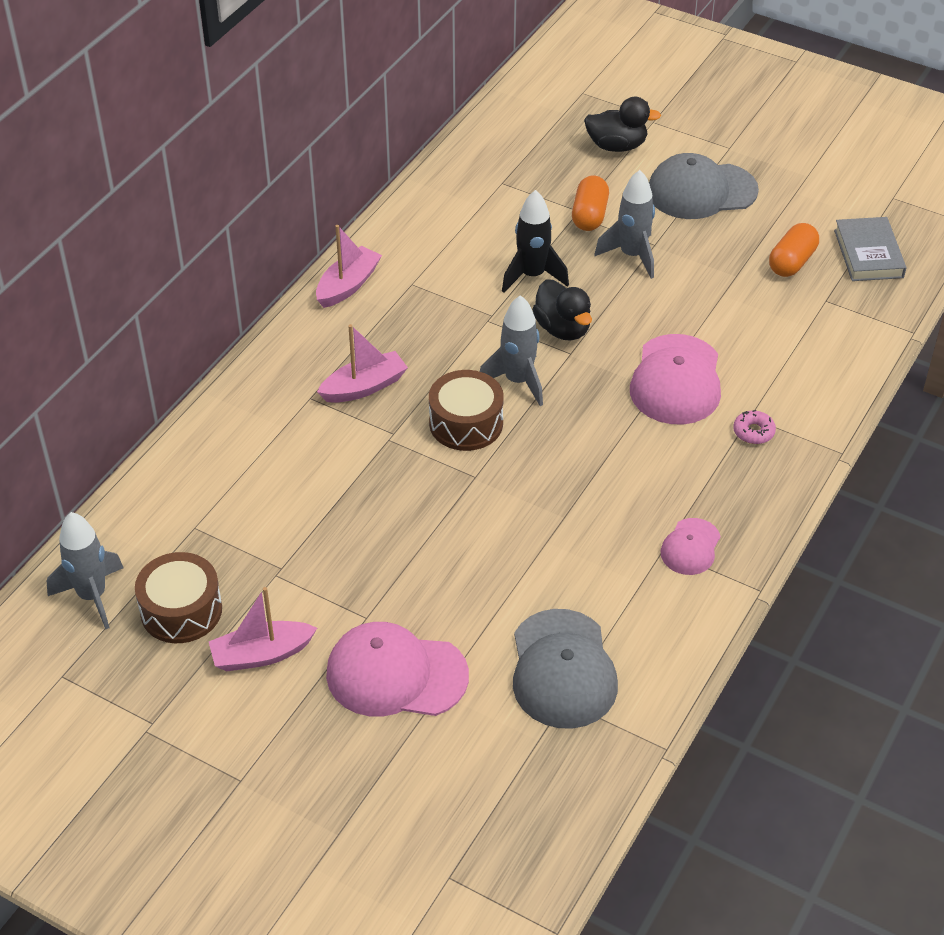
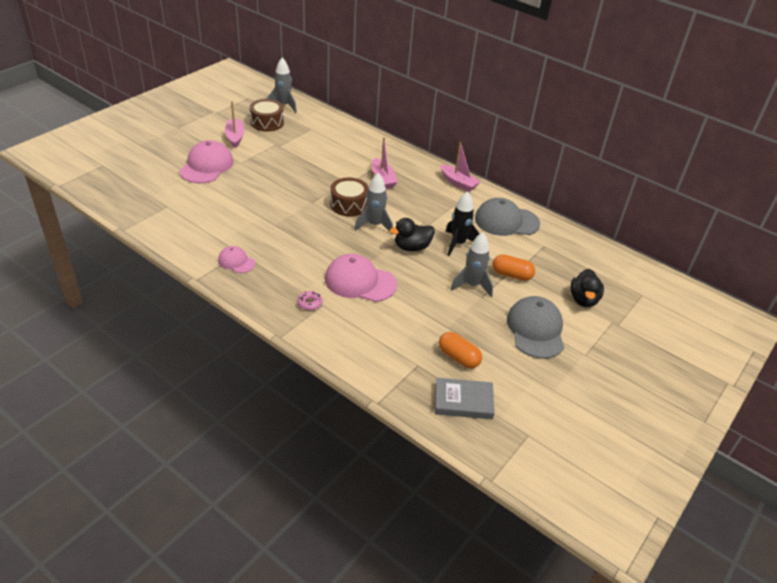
camera: 95 degrees right, 5 degrees down
grey cap [513,609,618,729] -> grey cap moved to [475,198,540,236]

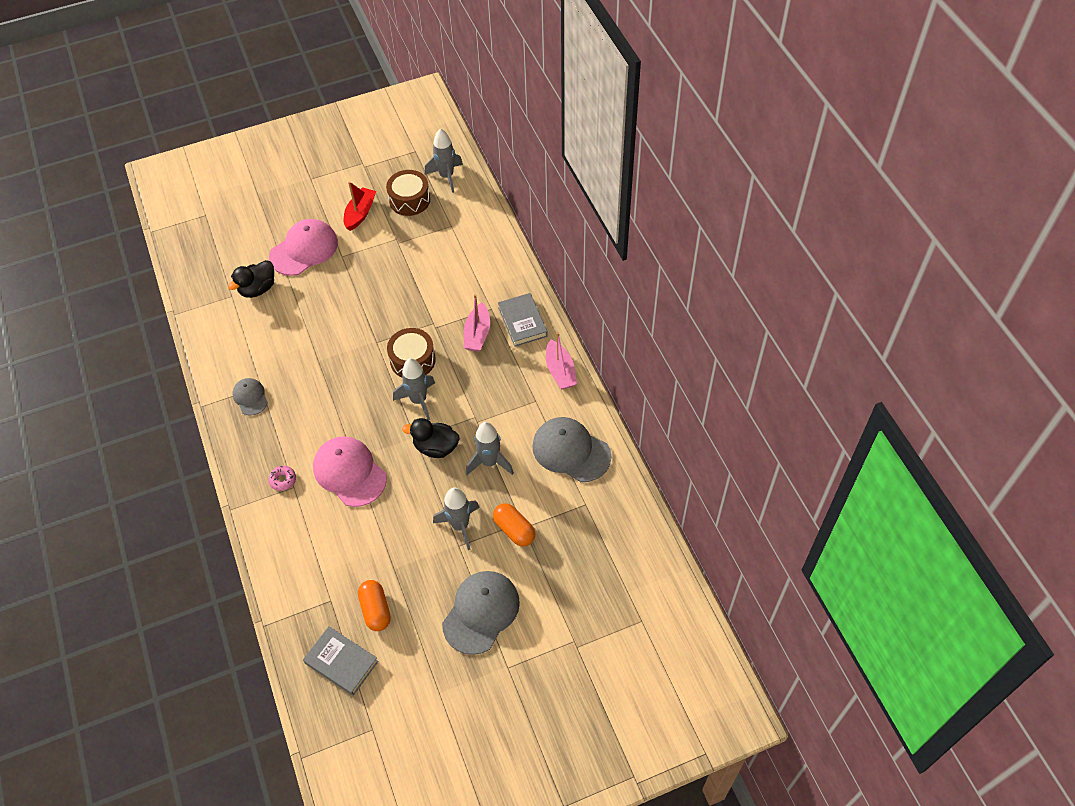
camera: 35 degrees right, 15 degrees up
pink cap [218,246,255,273] -> grey cap [232,378,268,415]
pink boat [225,101,245,148] -> red boat [344,181,376,231]
black rocket [446,191,480,256] -> grey rocket [466,422,514,475]
black duck [570,269,604,307] -> black duck moved to [228,260,274,298]
none -> grey book [498,293,548,347]

